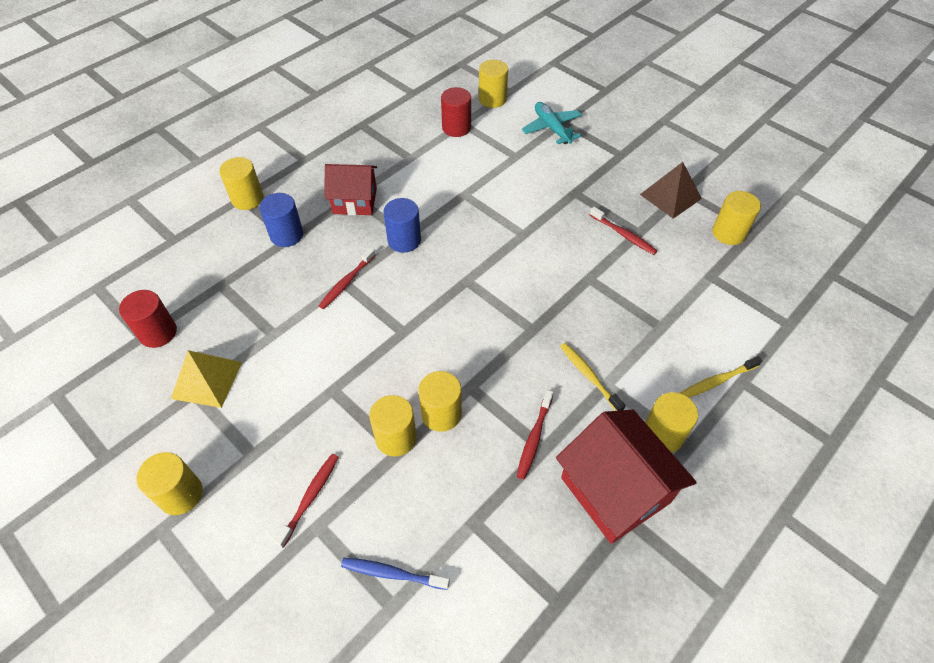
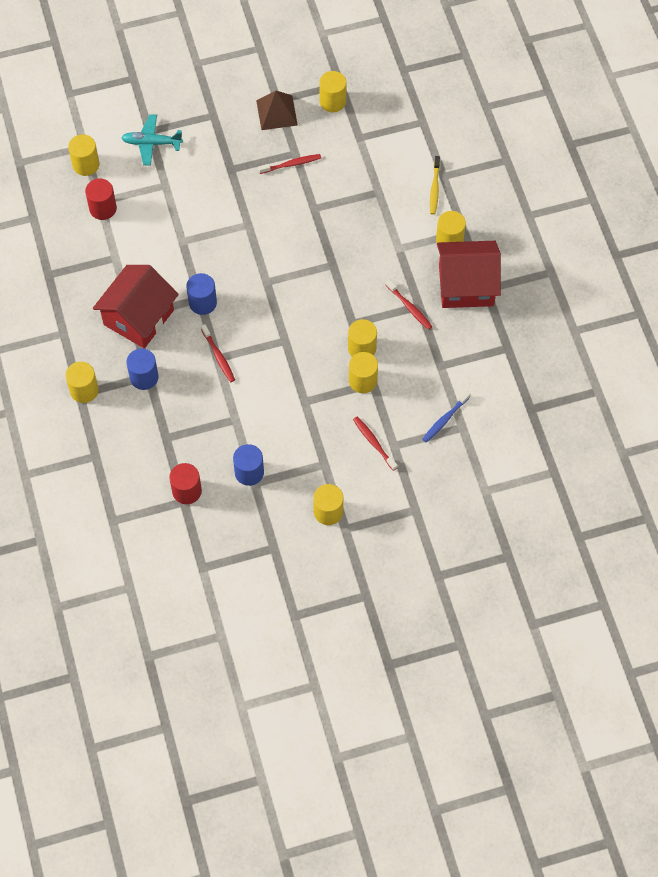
camera: 60 degrees left, 10 degrees up
yellow pyramid [171,350,242,408] -> blue cylinder [233,444,264,486]
red house [325,164,377,215] -> red house [93,265,179,348], size x1.50
yellow toothbrush [560,343,626,411] -> none

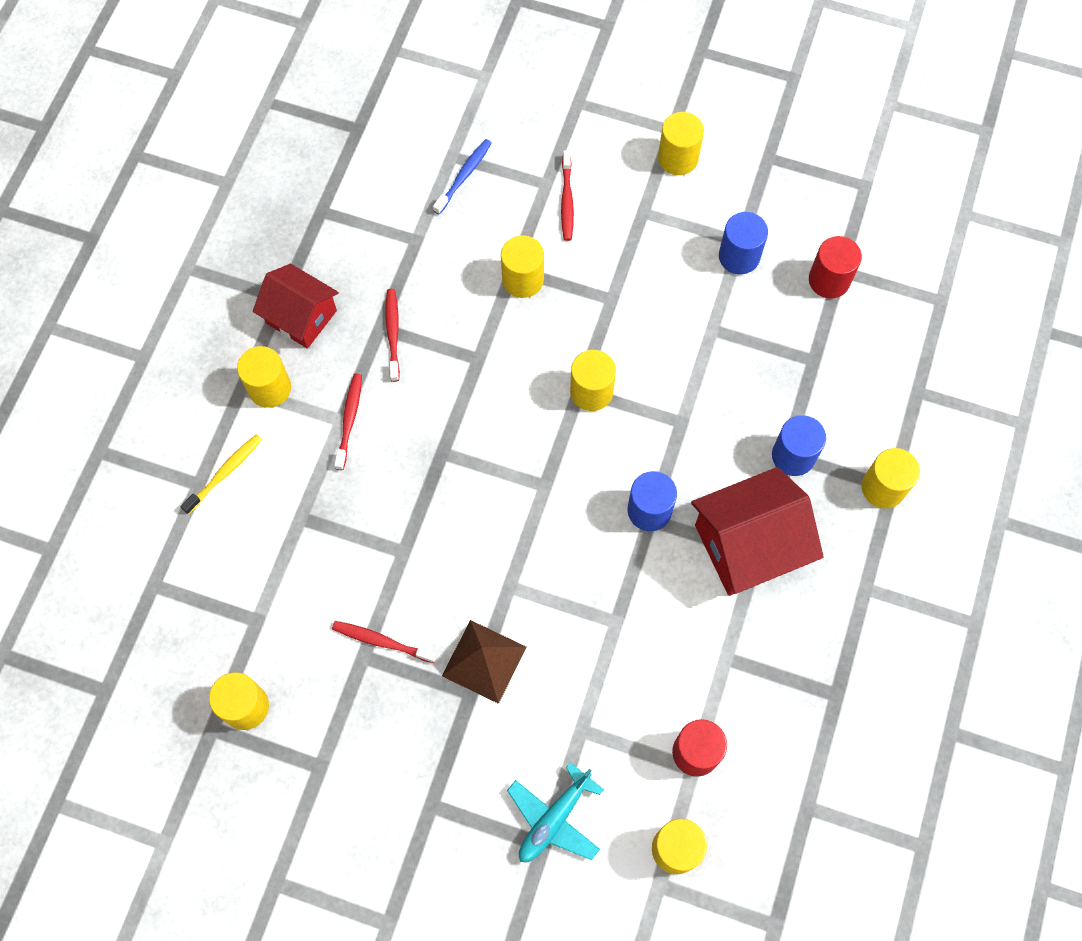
camera: 145 degrees left, 5 degrees up
turquoise plane [121,114,183,166] -> turquoise plane turned 90 degrees clockwise [507,762,604,862]
red toothbrush [201,324,235,382] -> red toothbrush moved to [334,374,362,470]
brown pyramid [256,91,298,130] -> brown pyramid moved to [442,620,526,704]
yellow cylinder [348,319,377,357] -> yellow cylinder moved to [570,350,616,411]
blue toothbrush [422,391,471,443] -> blue toothbrush turned 45 degrees counterclockwise [433,139,492,215]
red house [437,241,501,308] -> red house [253,264,339,349], size x0.67

